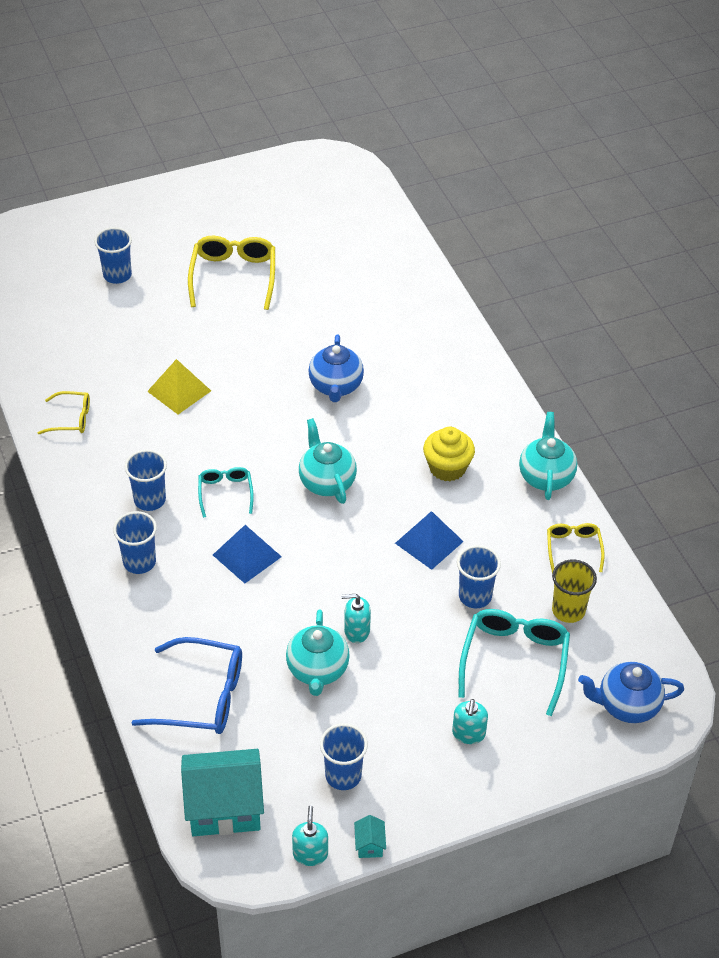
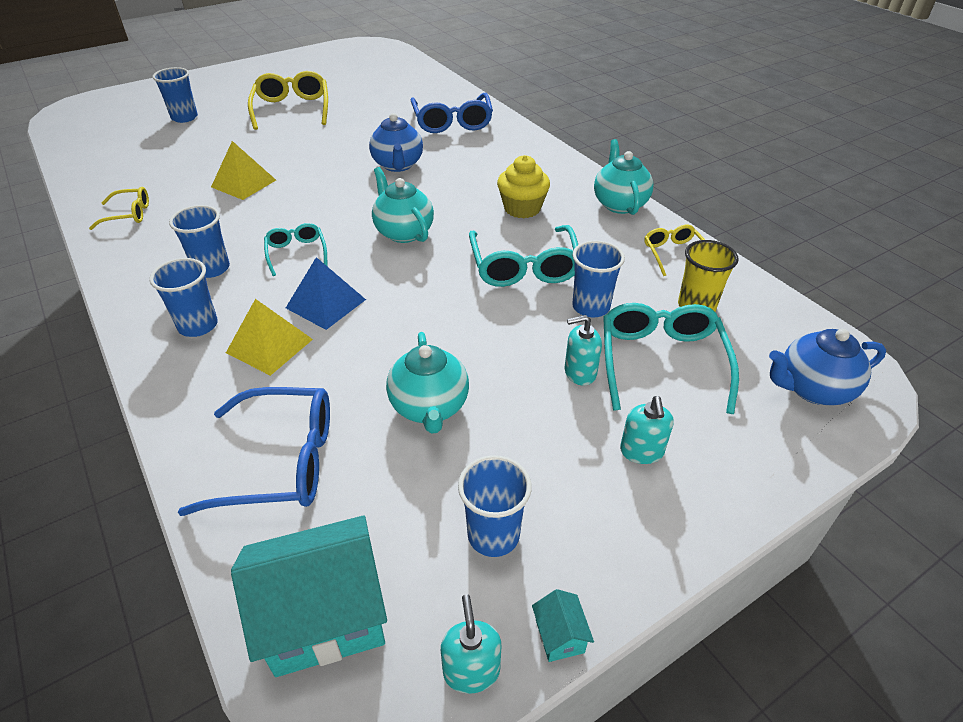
camera: 10 degrees left, 5 degrees down
turquoise soap dispenser [341,594,371,643] -> turquoise soap dispenser moved to [565,315,602,386]
blue pyramid [395,511,464,570] -> turquoise glasses [469,225,578,287]
none -> yellow pyramid [226,299,313,376]
none -> blue glasses [411,93,493,133]

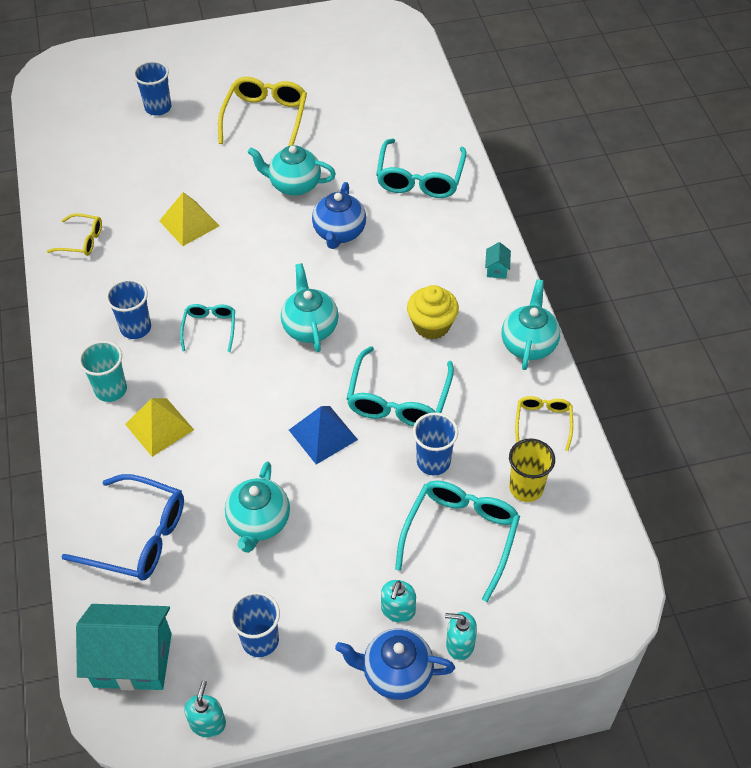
camera: 20 degrees right, 10 degrees up
blue cup [149,258,218,337] -> turquoise cup [79,340,127,402]
blue pyramid [286,257,366,330] -> blue pyramid moved to [289,406,358,465]
blue glasses [411,93,493,133] -> turquoise glasses [376,138,467,198]
turquoise house [532,589,594,662] -> turquoise house moved to [485,242,511,279]
turquoise soap dispenser [565,315,602,386] -> turquoise soap dispenser moved to [445,612,477,660]
blue teapot [769,329,886,405] -> blue teapot moved to [335,629,455,700]
none -> turquoise teapot [248,145,336,196]

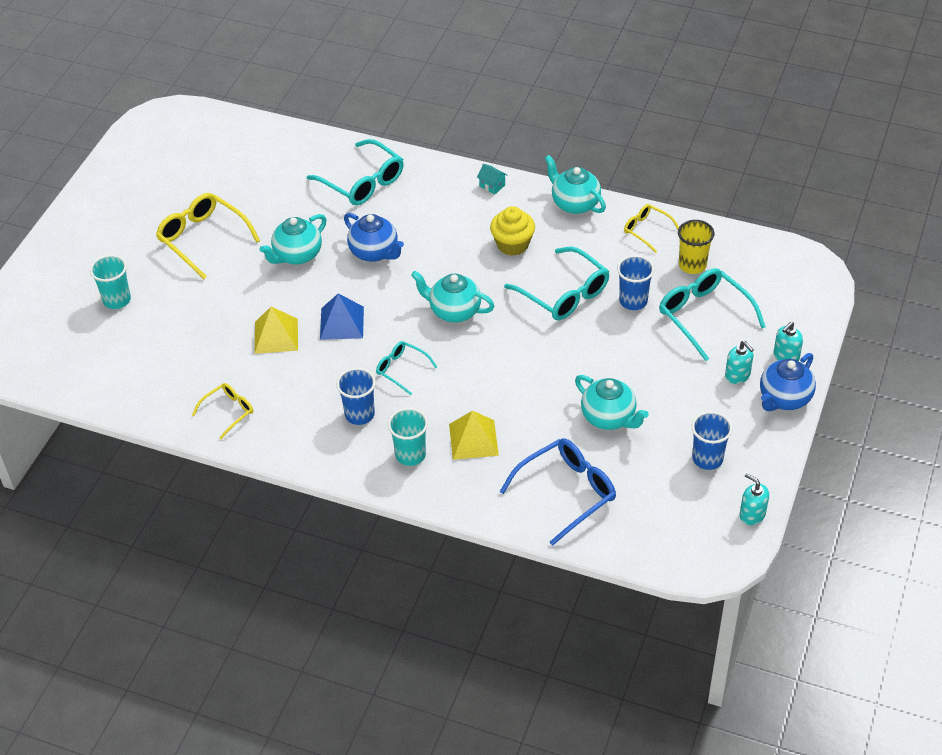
camera: 55 degrees left, 5 degrees down
turquoise house [76,604,172,691] -> none
blue cup [133,61,171,116] -> turquoise cup [90,255,131,309]
blue pyramid [289,406,358,465] -> blue pyramid moved to [320,293,364,340]

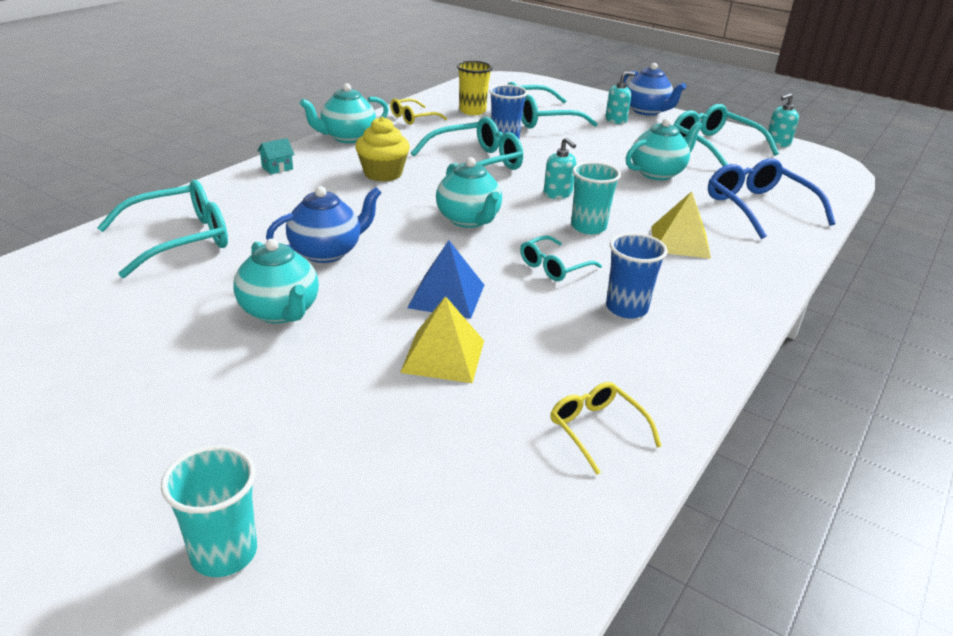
camera: 80 degrees left, 15 degrees down
yellow glasses [156,193,260,279] -> none
turquoise cup [388,408,428,466] -> turquoise cup moved to [571,162,621,234]
turquoise teapot [411,271,494,323] -> turquoise teapot turned 60 degrees counterclockwise [436,157,502,228]
blue cup [692,411,732,470] -> turquoise glasses [673,104,779,166]
turquoise soap dispenser [774,322,803,361] -> turquoise soap dispenser moved to [543,137,576,199]

